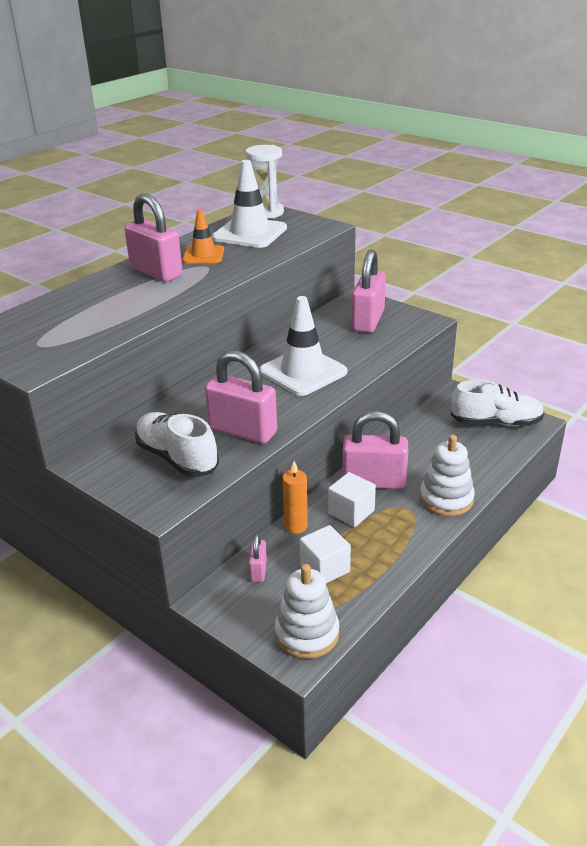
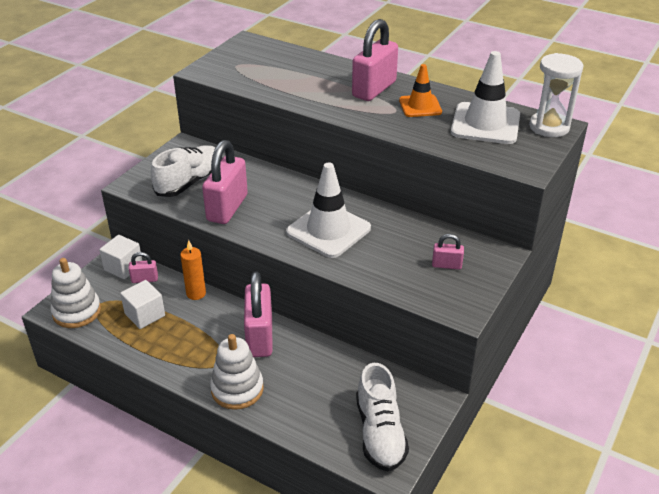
camera: 80 degrees right, 5 degrees up
white cube [328,472,376,527] -> white cube moved to [99,235,142,279]
pink padlock [352,250,386,333] -> pink padlock [432,234,464,270], size x0.48

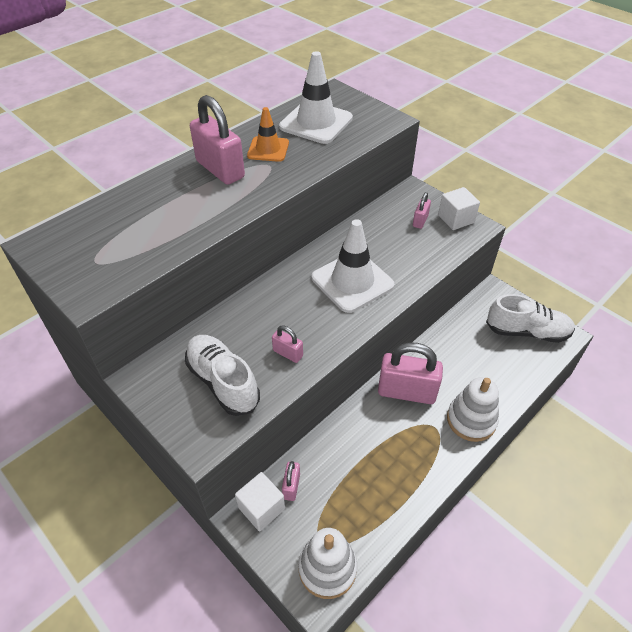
camera: 75 degrees left, 10 degrees up
white cube [120,280,165,329] -> white cube moved to [438,187,480,230]
orange candle [180,240,206,300] -> none
pink padlock [202,140,248,224] -> pink padlock [272,326,303,363], size x0.48
white hourglass [529,53,584,137] -> none

